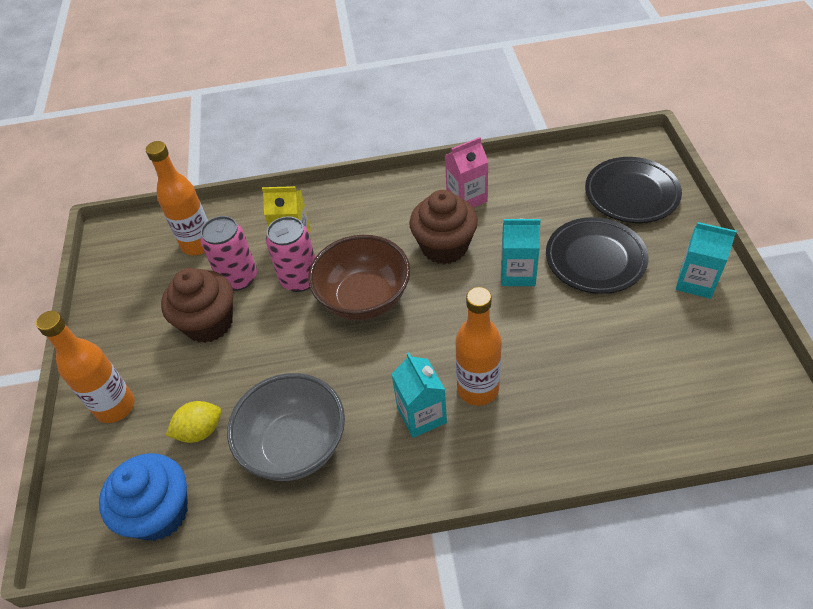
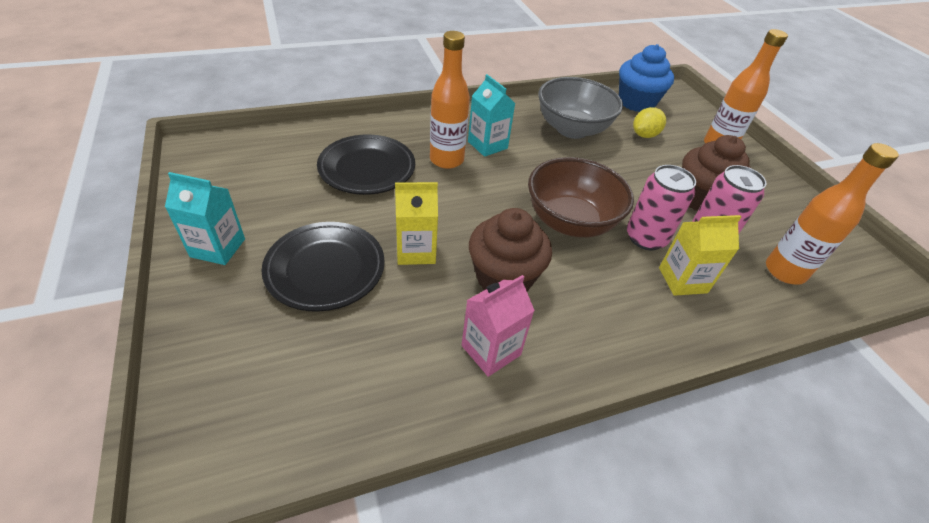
camera: 160 degrees right, 5 degrees down
turquoise carton [501,219,541,286] -> yellow carton [395,182,438,265]
black plate [585,157,682,223] -> black plate moved to [317,135,415,195]

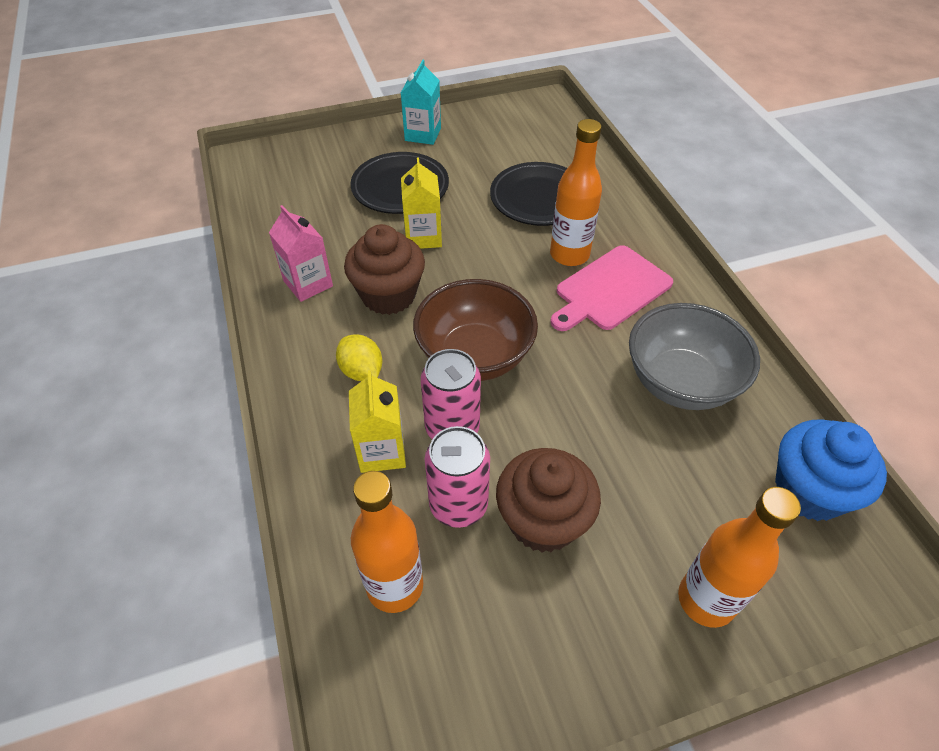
camera: 95 degrees right, 5 degrees up
turquoise carton [468,74,516,157] -> pink cutting board [551,245,673,331]
yellow lemon [633,107,666,138] -> yellow lemon moved to [336,334,383,381]

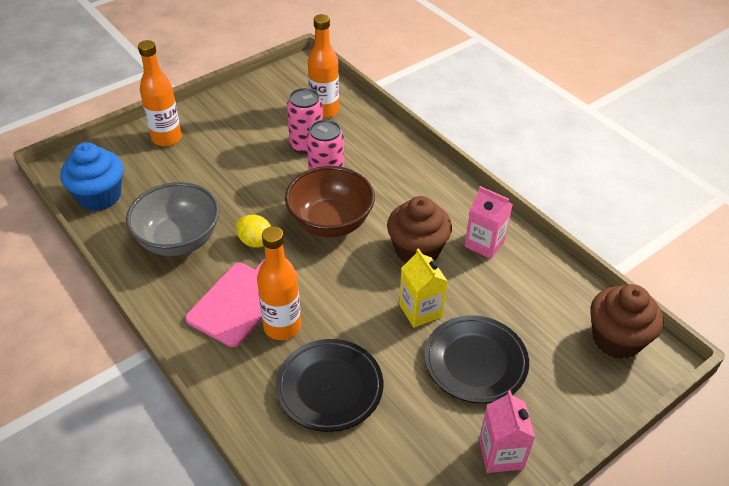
camera: 160 degrees right, 5 degrees down
yellow lemon [336,334,383,381] -> yellow lemon moved to [236,215,271,248]
yellow carton [349,370,406,473] -> none
turquoise carton [401,59,441,145] -> pink carton [479,390,535,473]
brown cupcake [496,448,601,553] -> brown cupcake moved to [590,284,664,359]

